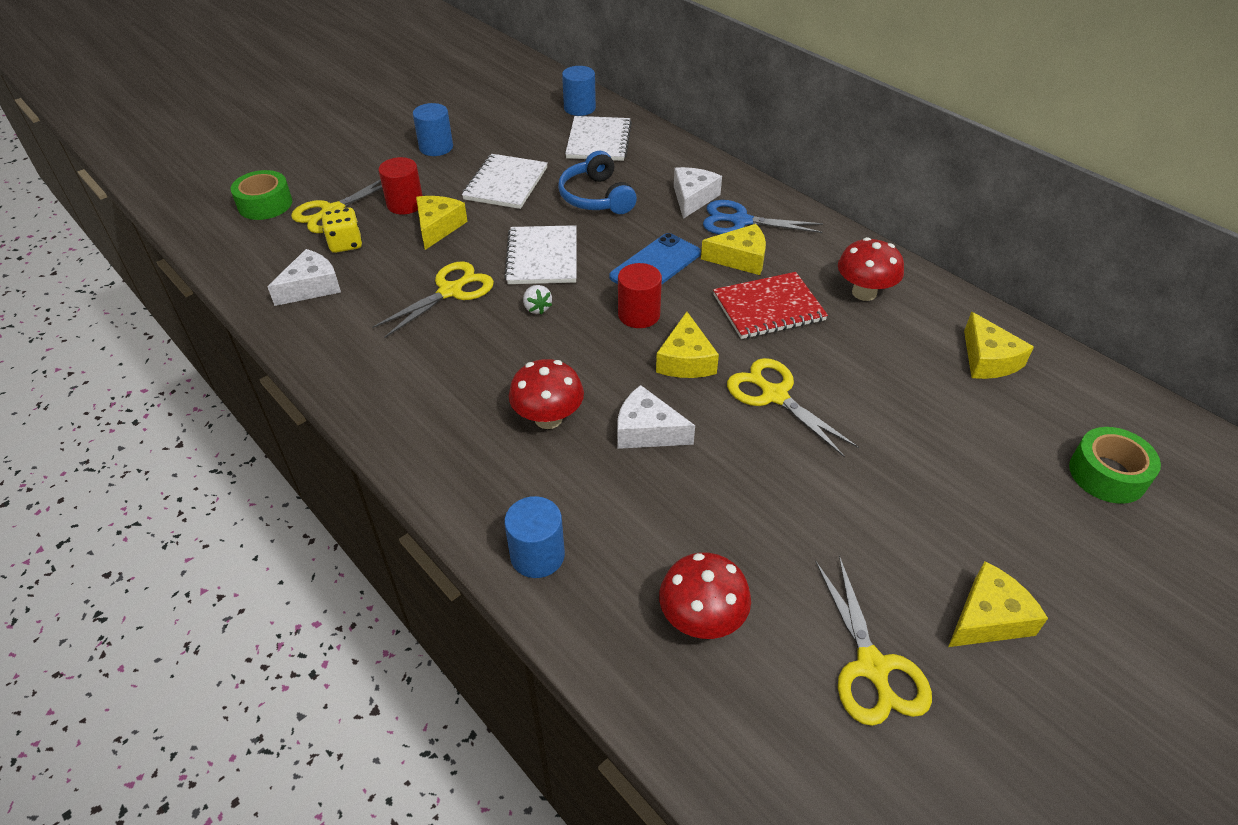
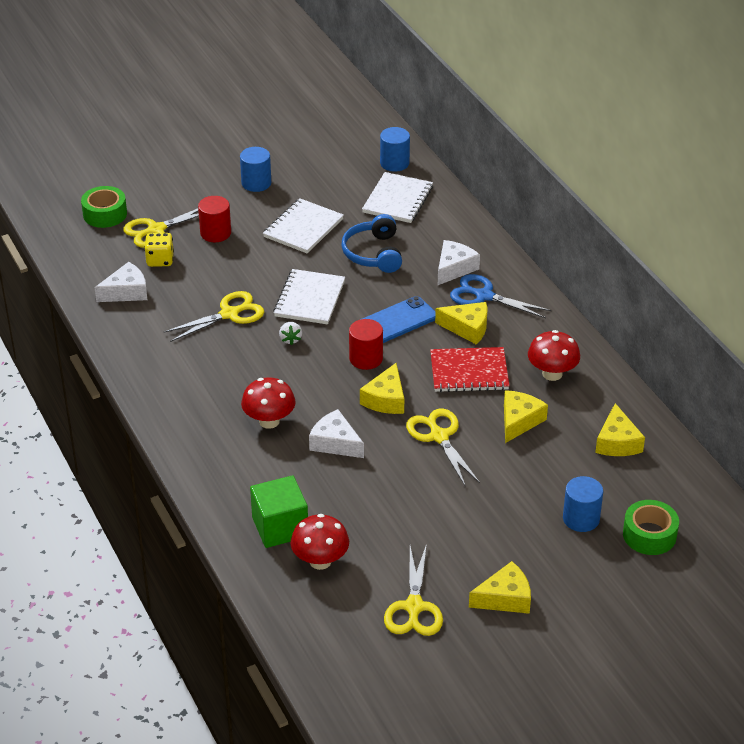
camera: 15 degrees right, 5 degrees down
yellow cheese [416,196,468,250] -> yellow cheese moved to [504,390,548,443]
blue cylinder [504,496,565,578] -> blue cylinder moved to [563,476,603,532]
none -> green cube [250,475,308,548]

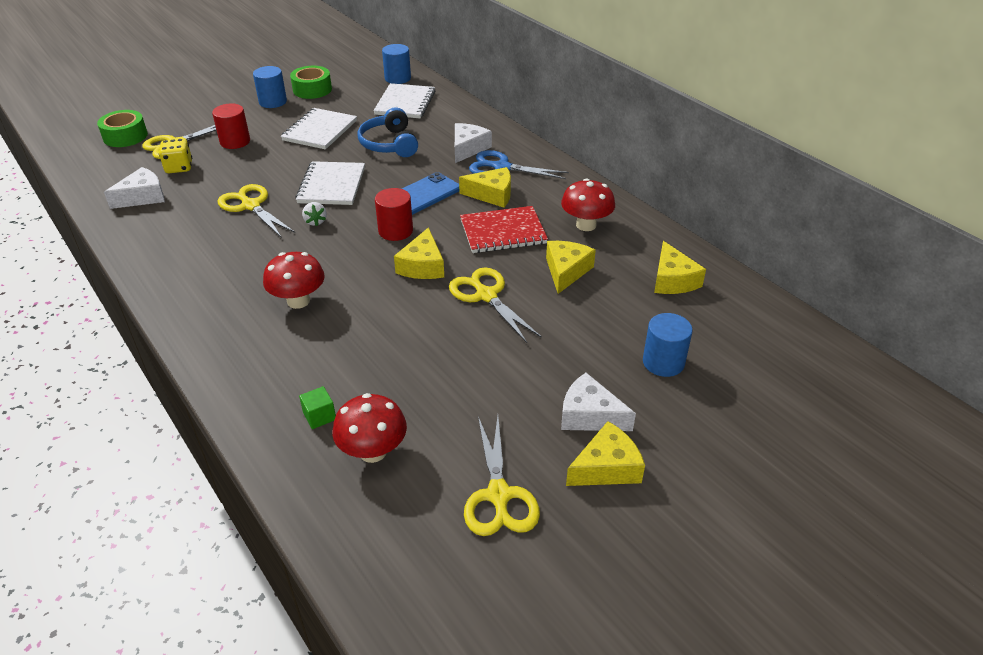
camera: 10 degrees left, 0 degrees up
yellow scissors [164,291,264,342] -> yellow scissors turned 90 degrees counterclockwise [218,184,295,238]
green cube [250,475,308,548] -> green cube [299,386,336,429], size x0.47
white cheese [309,409,364,458] -> white cheese moved to [561,373,636,431]
green tape [623,500,679,555] -> green tape moved to [290,66,332,99]

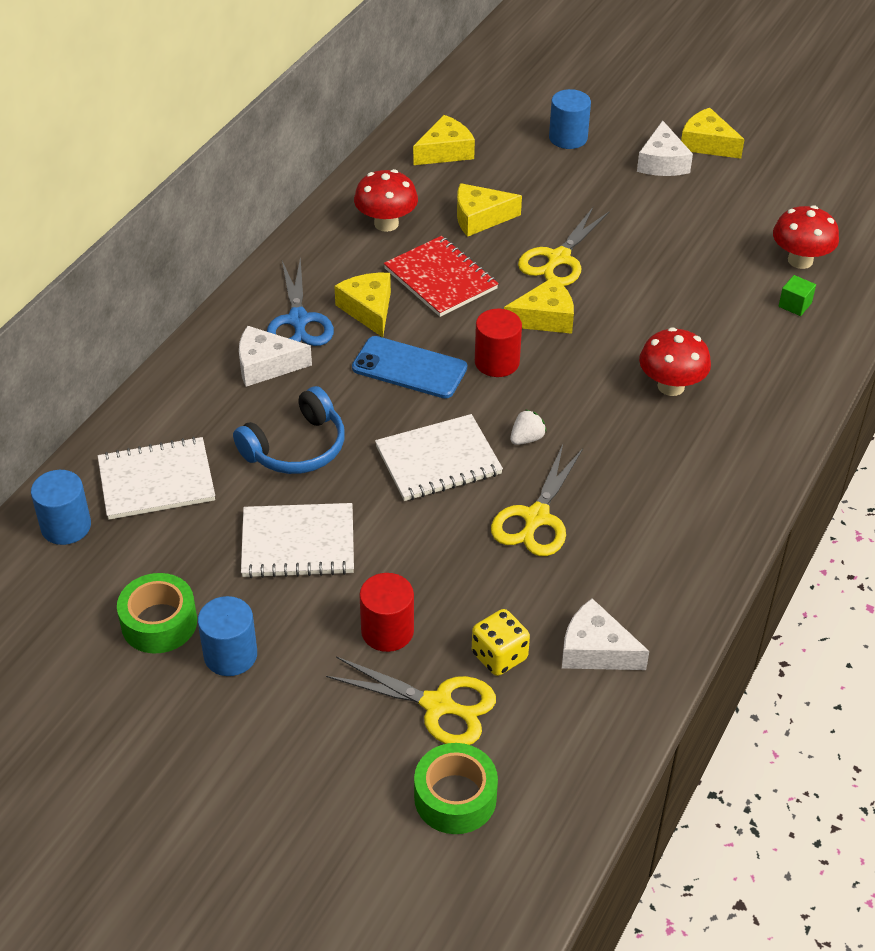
camera: 115 degrees left, 5 degrees up
yellow scissors [464,416,540,536] -> none

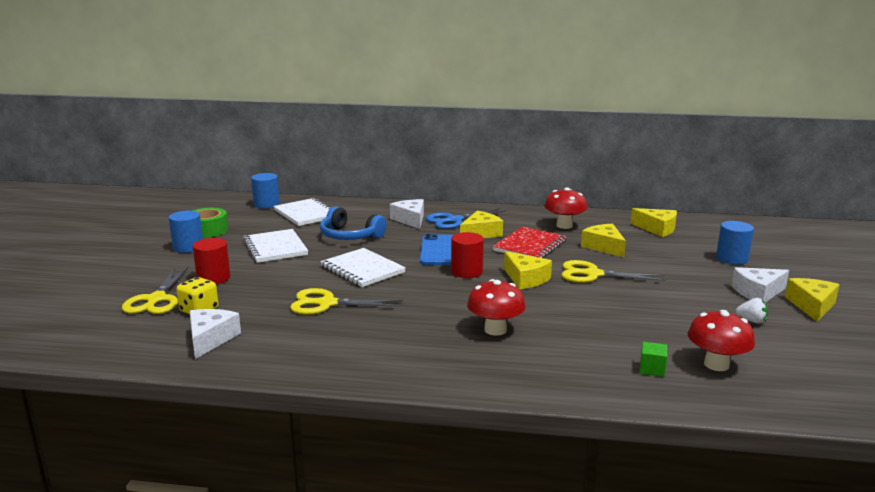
camera: 70 degrees right, 25 degrees down
green tape [414,743,498,834] -> none
white strawberry [510,409,547,445] -> white strawberry moved to [736,298,768,323]

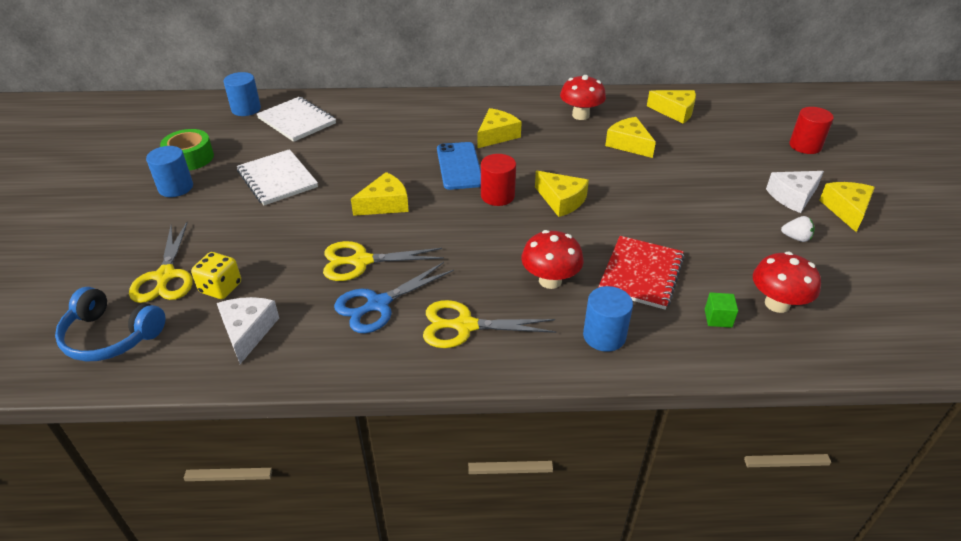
camera: 10 degrees left, 20 degrees up
red cylinder [193,238,231,284] -> red cylinder moved to [789,107,834,154]
blue headphones [320,206,387,240] -> blue headphones moved to [55,287,165,362]
white notebook [320,248,406,287] -> yellow cheese [351,172,409,216]
white cheese [390,199,424,229] -> none
blue scissors [426,208,506,229] -> blue scissors moved to [334,262,454,333]
red notebook [493,227,567,258] -> red notebook moved to [598,236,684,310]
yellow scissors [562,260,666,283] -> yellow scissors moved to [423,300,556,348]
blue cylinder [716,221,754,265] -> blue cylinder moved to [583,286,633,352]

